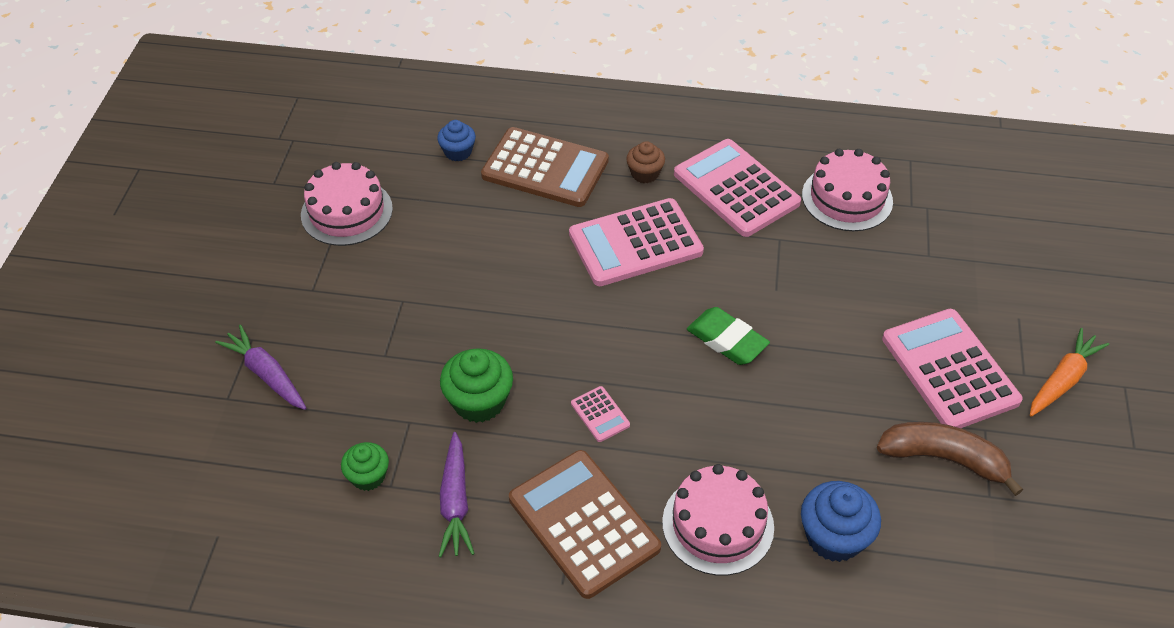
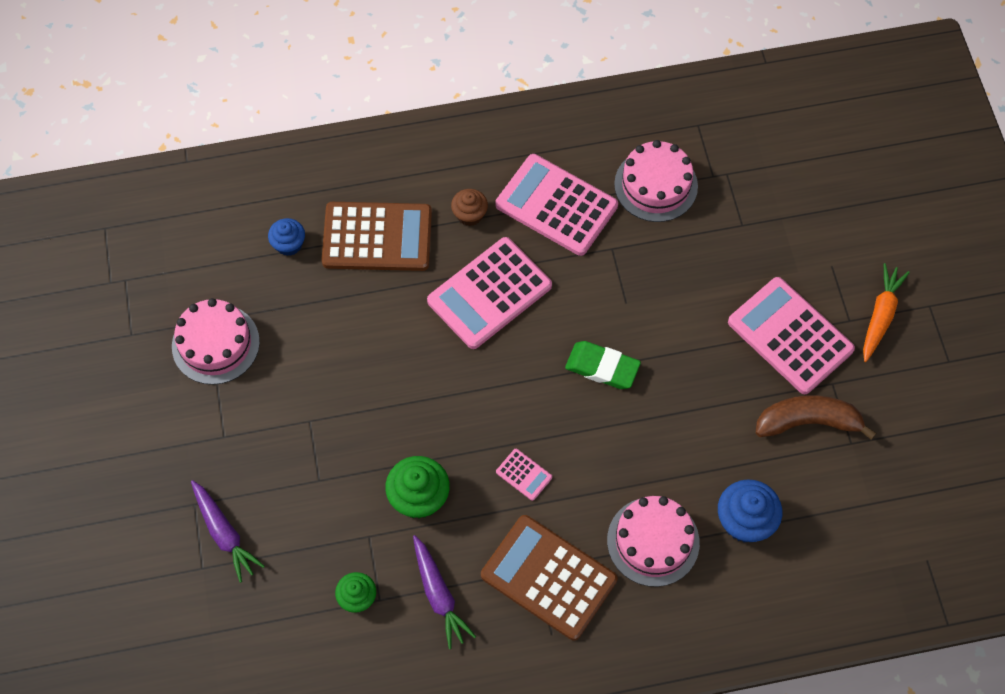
camera: 20 degrees left, 15 degrees up
purple carrot [215,325,306,410] -> purple carrot turned 150 degrees counterclockwise [191,480,265,583]

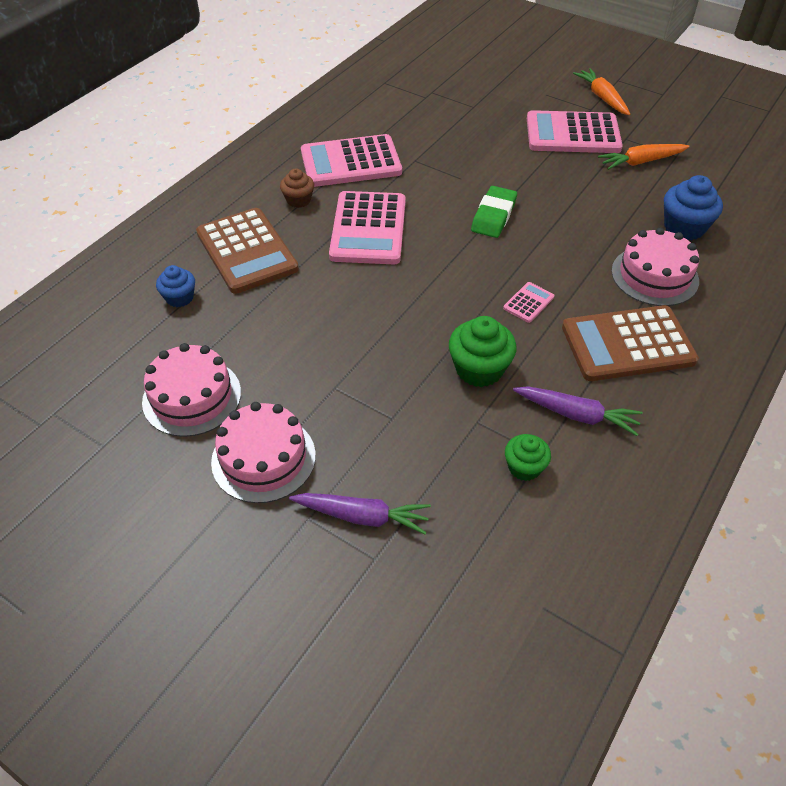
camera: 45 degrees left, 15 degrees down
brown calculator [321,202,432,271] -> brown calculator turned 105 degrees clockwise [196,208,299,294]
pink calculator [496,449,552,501] -> pink calculator turned 45 degrees counterclockwise [503,282,554,323]
green eraser [565,341,641,389] -> green eraser turned 45 degrees counterclockwise [471,186,517,238]
pink cake [614,140,698,222] -> pink cake moved to [211,402,316,503]
brown banana [756,395,876,440] -> orange carrot [598,144,690,170]

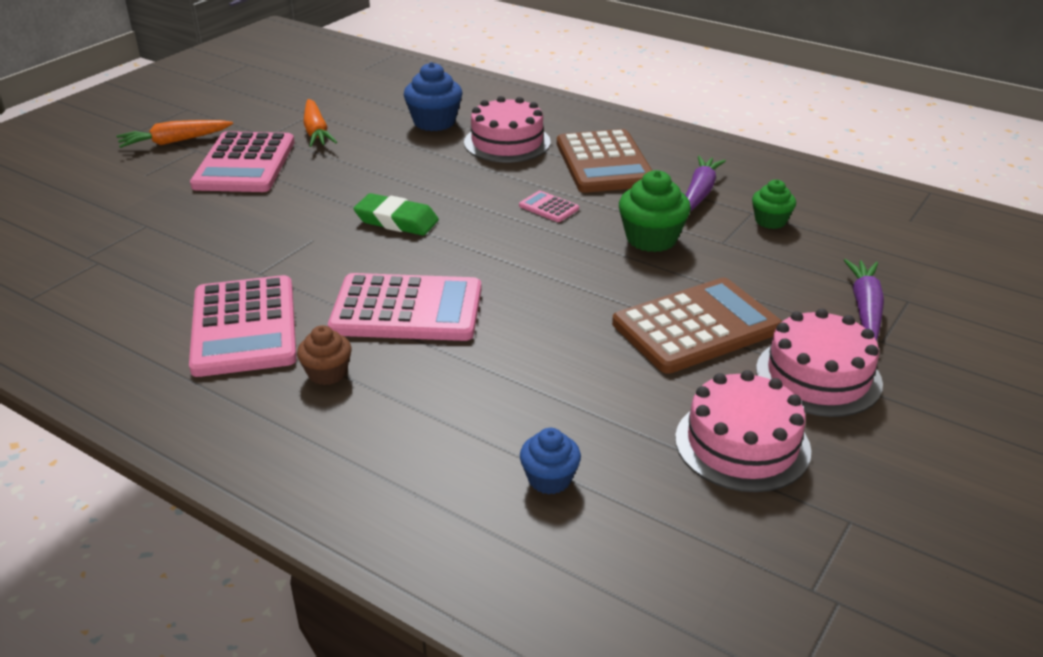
camera: 90 degrees left, 15 degrees down
brown calculator [196,208,299,294] -> brown calculator moved to [612,278,782,374]

